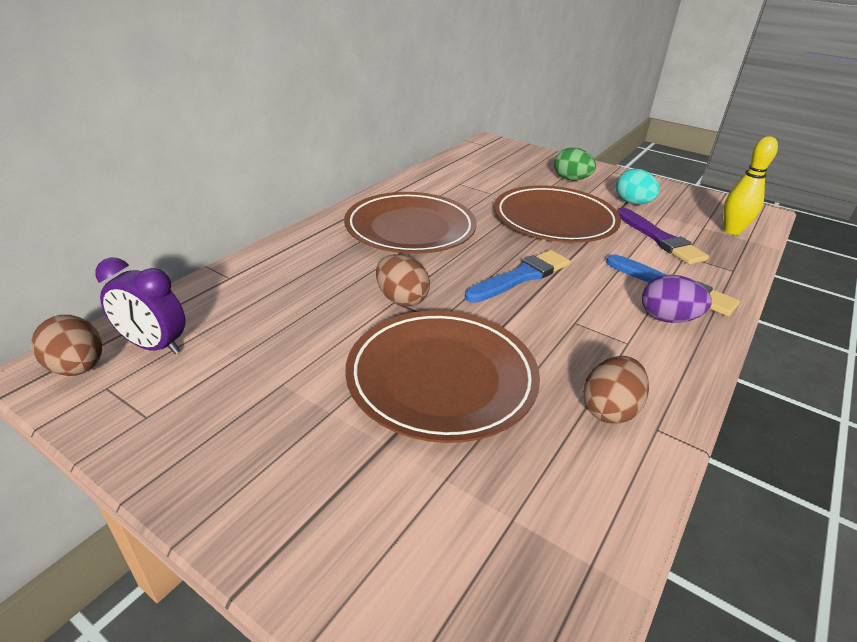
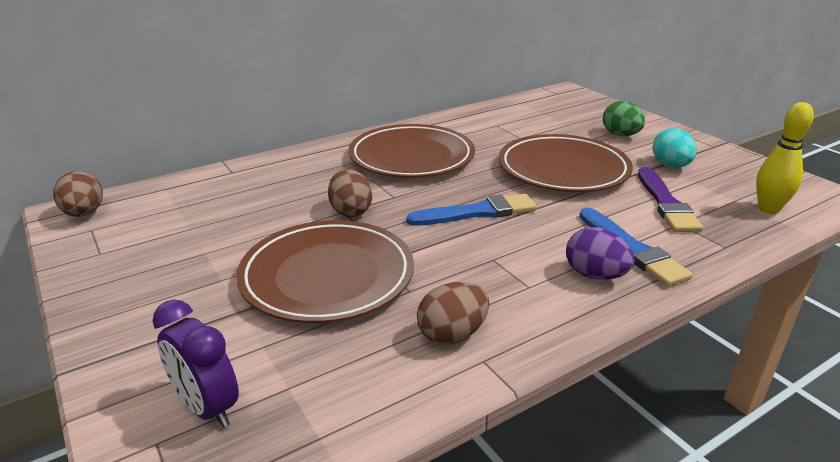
camera: 25 degrees right, 5 degrees down
purple clock [95,258,185,354] -> purple clock moved to [153,300,239,428]

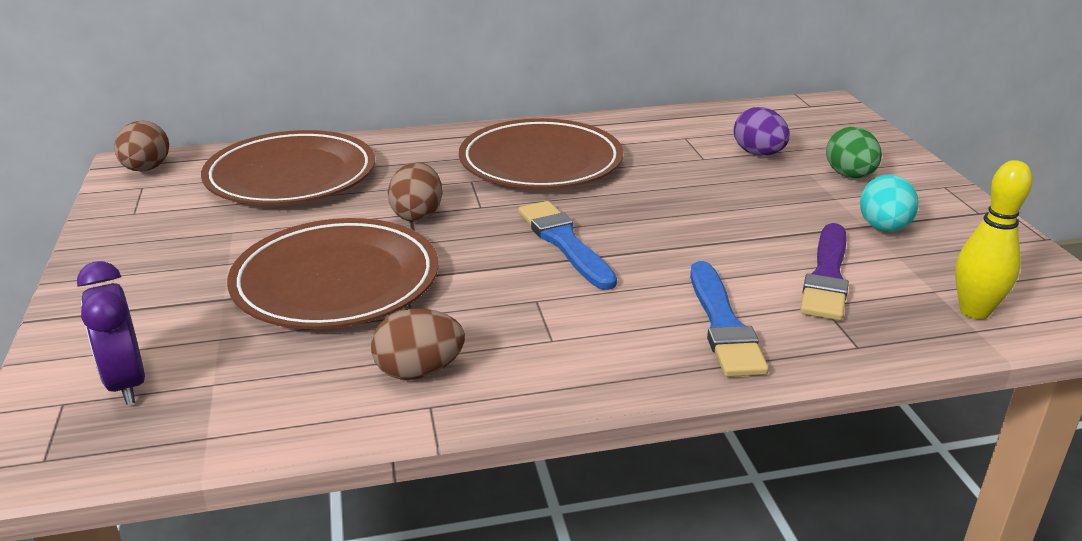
camera: 20 degrees right, 0 degrees up
blue brush [406,194,537,226] -> blue brush turned 120 degrees counterclockwise [518,201,617,290]
brown plate [499,134,633,192] -> brown plate moved to [201,130,375,205]
purple egg [566,227,635,280] -> purple egg moved to [734,107,790,156]

